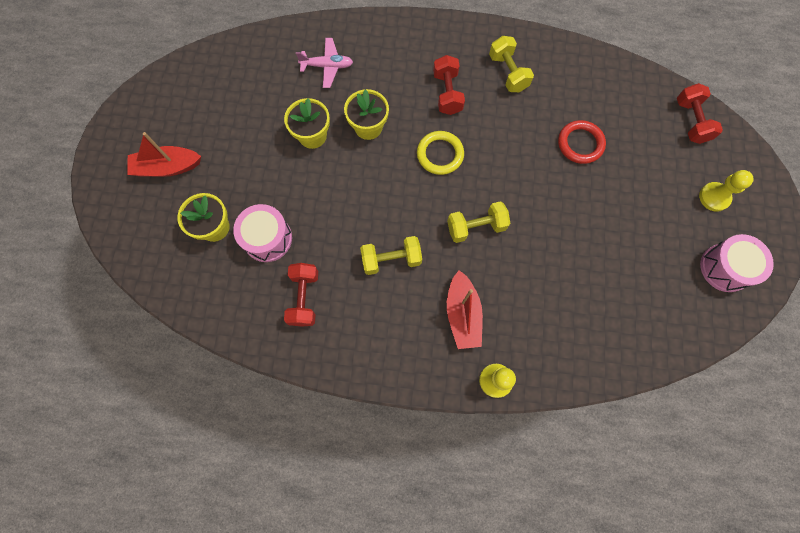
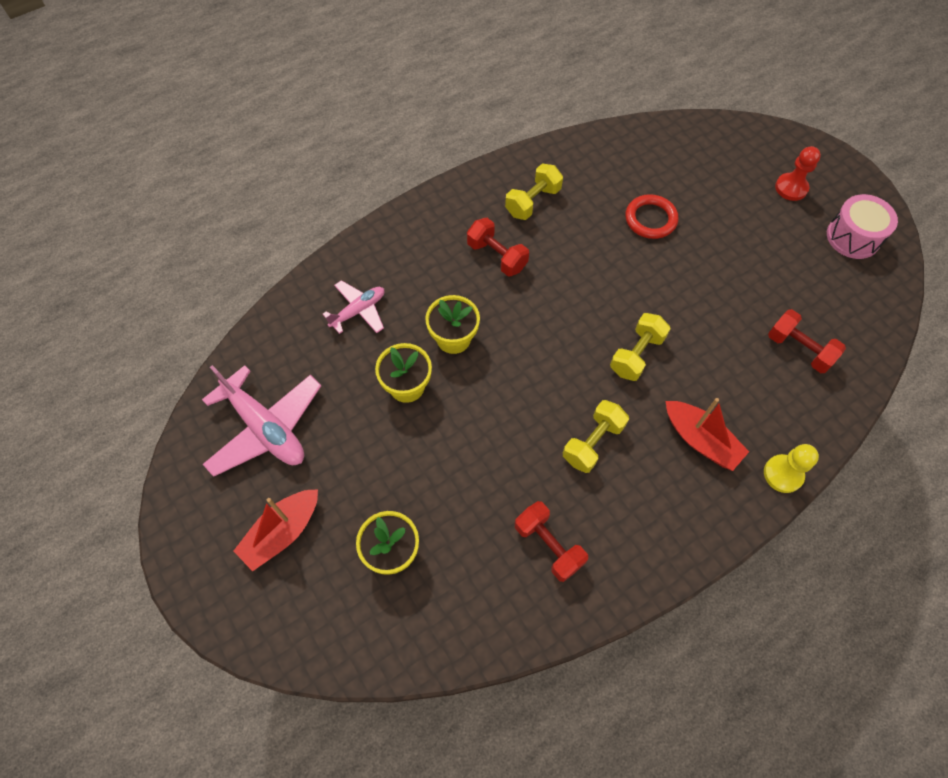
camera: 40 degrees left, 10 degrees down
pink drum [233,204,292,262] -> none
yellow ring [417,131,464,175] -> none
yellow dumbbell [489,36,534,92] -> yellow dumbbell turned 75 degrees counterclockwise [505,164,563,220]
red dumbbell [677,83,723,144] -> red dumbbell moved to [768,309,846,373]
yellow pawn [699,170,753,212] -> red pawn [775,146,821,201]
none -> pink plane [202,365,321,477]

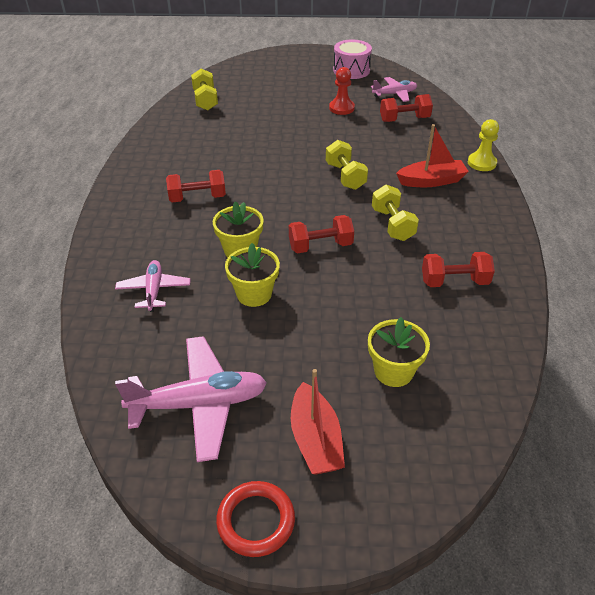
camera: 55 degrees left, 20 degrees down
yellow dumbbell [505,164,563,220] -> yellow dumbbell moved to [191,69,218,111]
red ring [625,194,678,239] -> red ring moved to [216,481,295,557]
red pawn [775,146,821,201] -> red pawn moved to [329,67,355,115]
none -> red dumbbell [289,215,354,253]
none -> pink plane [371,77,417,102]

